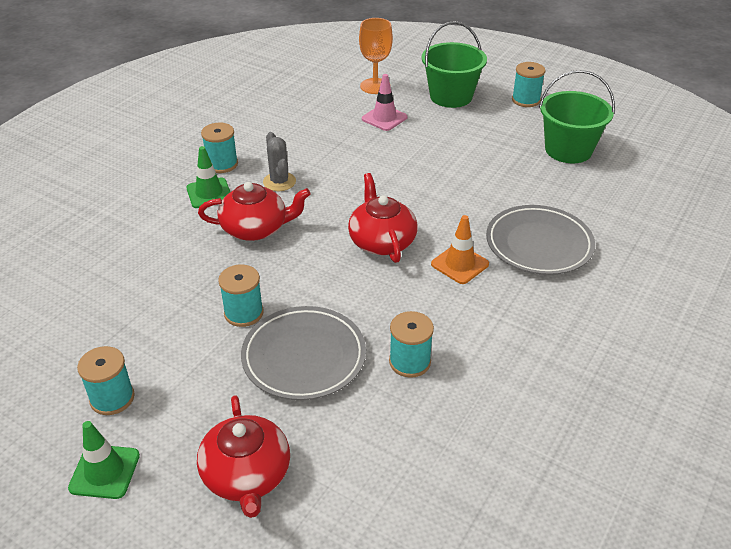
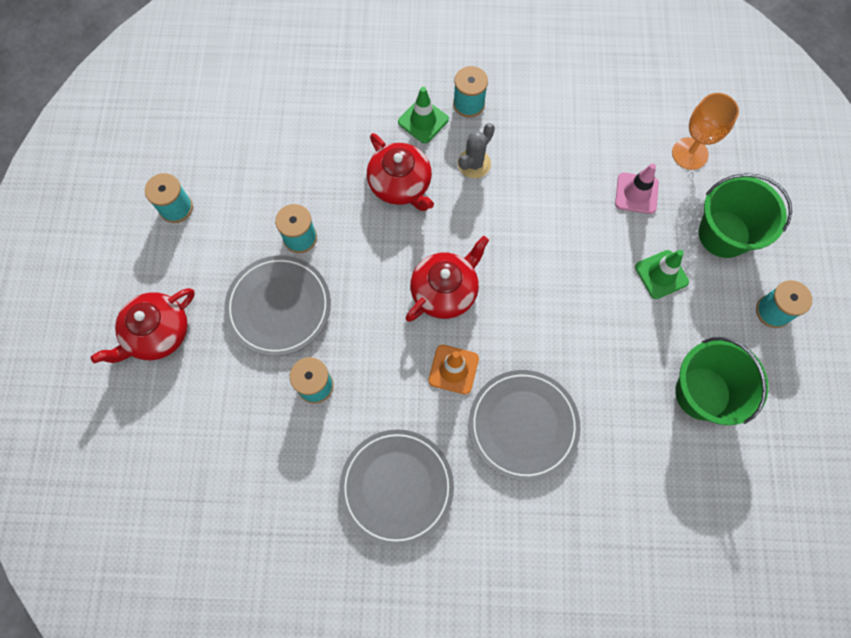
camera: 60 degrees right, 30 degrees up
green traffic cone [68,421,140,499] -> green traffic cone moved to [635,250,689,299]
none -> grey plate [339,429,454,547]

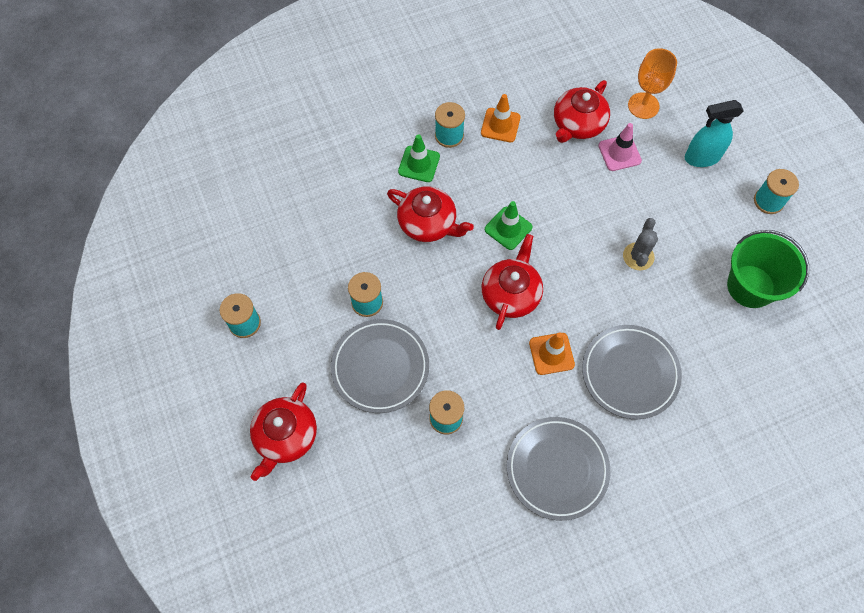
camera: 25 degrees left, 5 degrees down
grey cactus [458,123,495,178] -> grey cactus moved to [623,218,658,270]
green traffic cone [635,250,689,299] -> green traffic cone moved to [485,201,533,250]
green bucket [699,173,792,258] -> turquoise spray bottle [685,100,744,167]
none -> orange traffic cone [481,94,521,142]
none -> red teapot [554,80,610,143]

